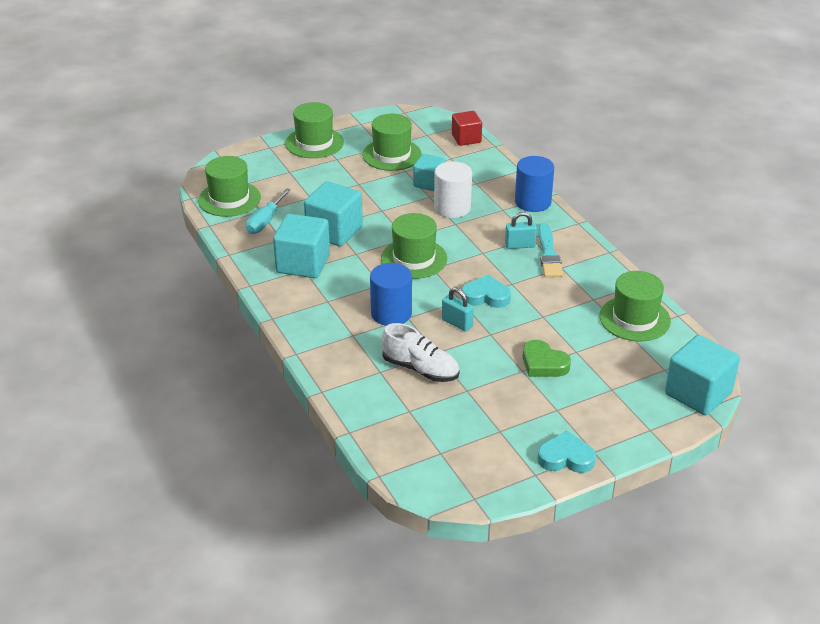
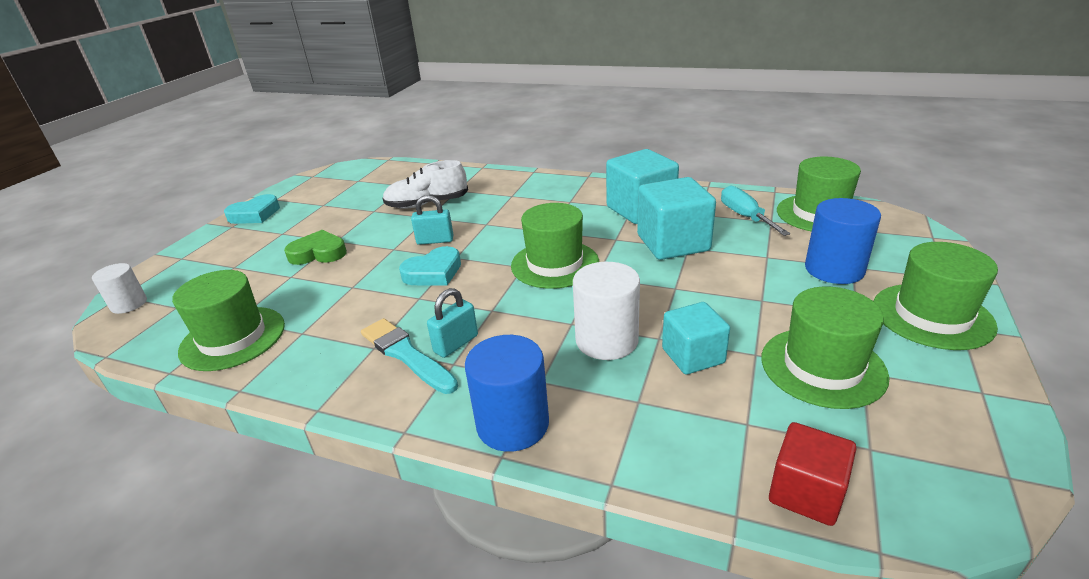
camera: 140 degrees right, 5 degrees down
blue cylinder [370,263,412,326] -> blue cylinder moved to [805,198,881,284]
turquoise cube [665,335,740,415] -> white cylinder [92,263,147,314]

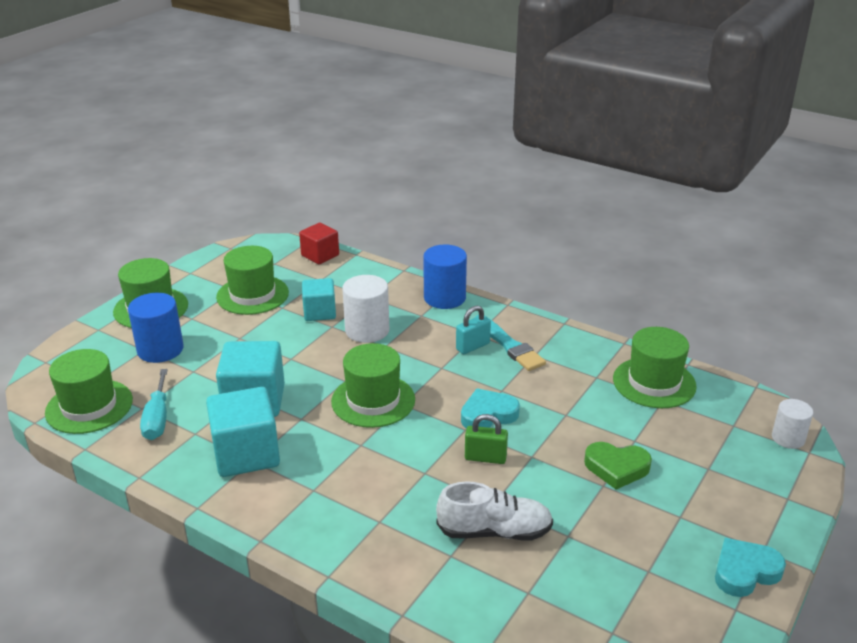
camera: 170 degrees left, 0 degrees up
turquoise padlock [411,195,454,245] -> green padlock [465,414,508,464]

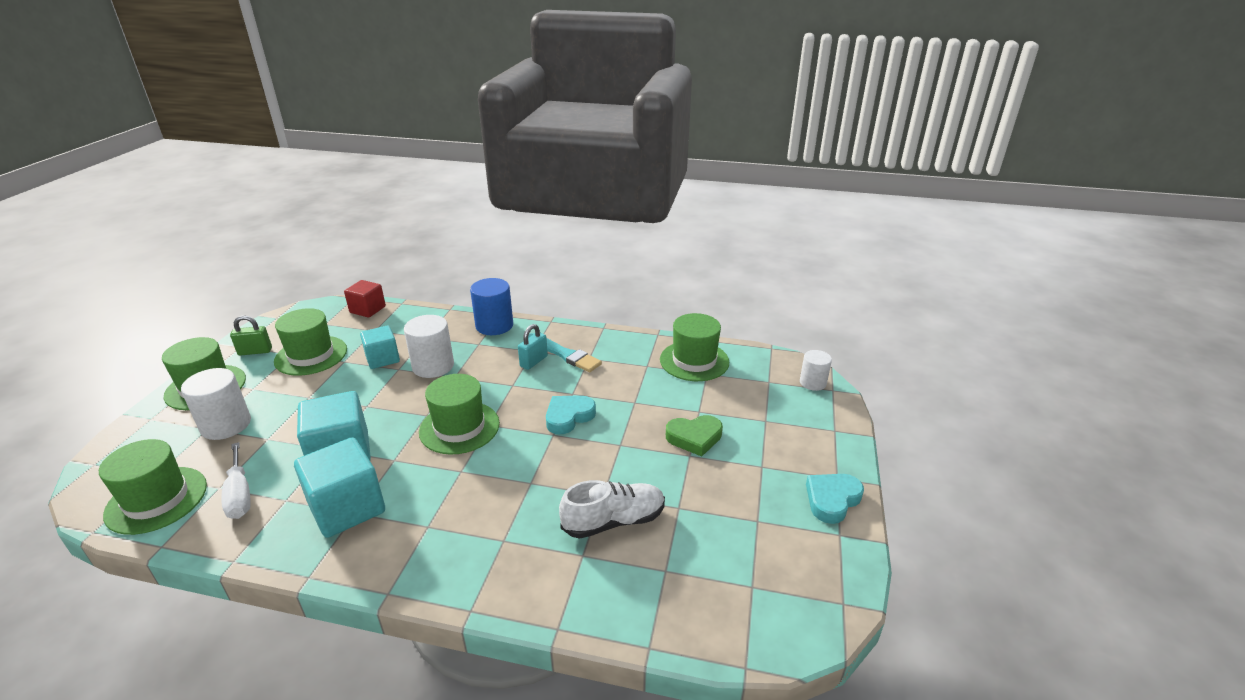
camera: 20 degrees left, 0 degrees up
blue cylinder [128,293,184,363] -> white cylinder [181,368,251,440]
turquoise screwdriver [140,369,168,440] -> white screwdriver [221,442,251,519]
green padlock [465,414,508,464] -> green padlock moved to [230,315,272,356]

